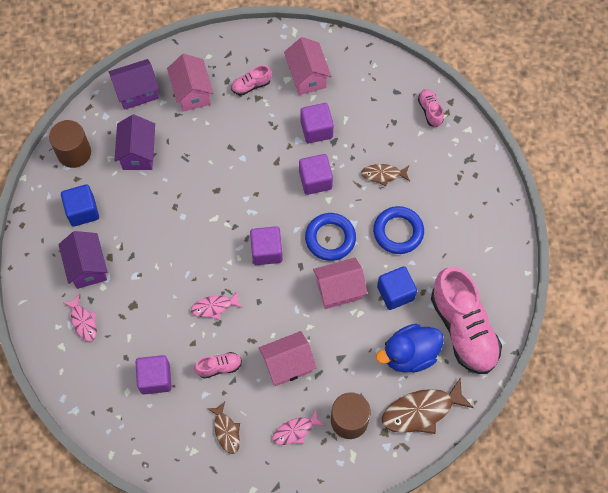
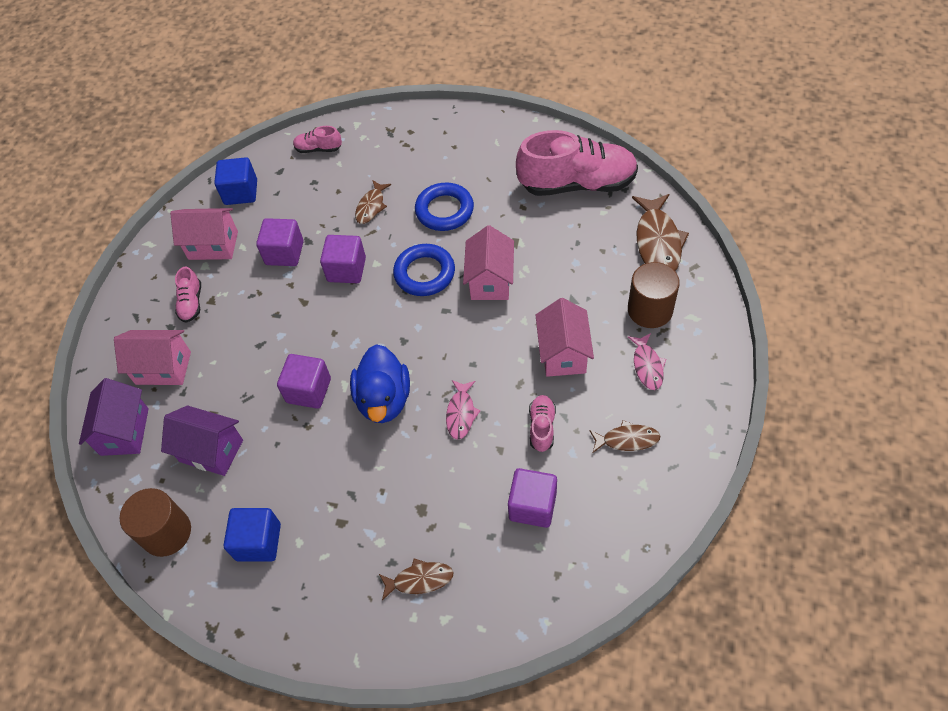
camera: 65 degrees left, 10 degrees down
purple house [58,231,107,289] -> none
pink fish [63,294,97,342] -> brown fish [379,559,454,601]
purple cube [250,226,283,265] -> purple cube moved to [277,354,331,409]
blue duck [376,324,444,373] -> blue duck moved to [350,344,410,423]
blue cube [377,266,417,310] -> blue cube moved to [214,157,257,205]

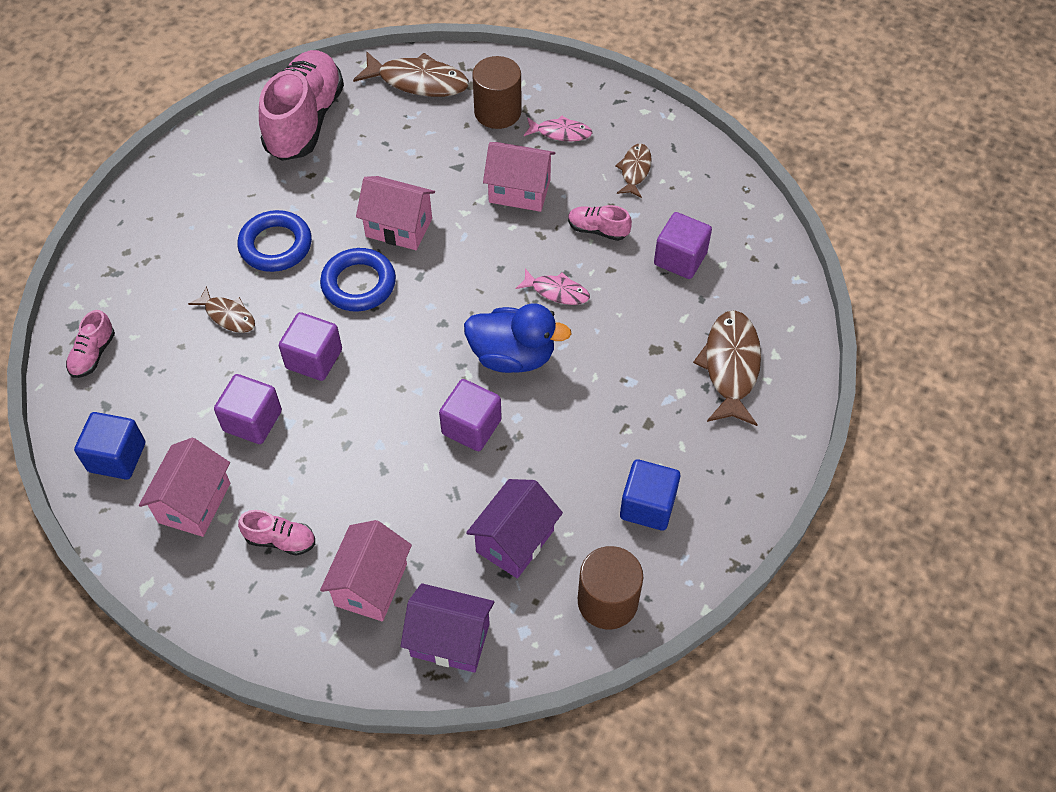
camera: 80 degrees left, 0 degrees up
brown fish [379,559,454,601] -> brown fish [693,310,761,426], size x1.74

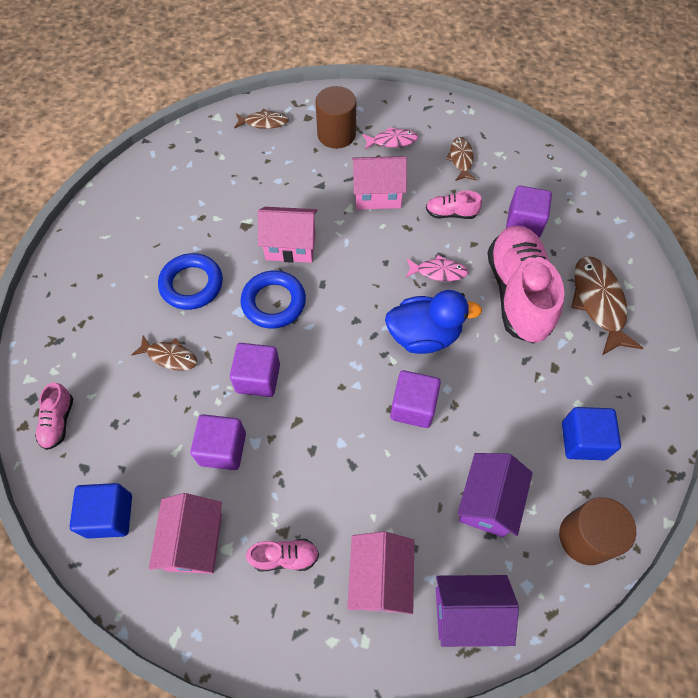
camera: 15 degrees left, 5 degrees up
pink shoe [259,50,344,161] -> pink shoe moved to [487,225,564,344]
brown fish [353,51,469,97] -> brown fish [234,109,289,129], size x0.58

